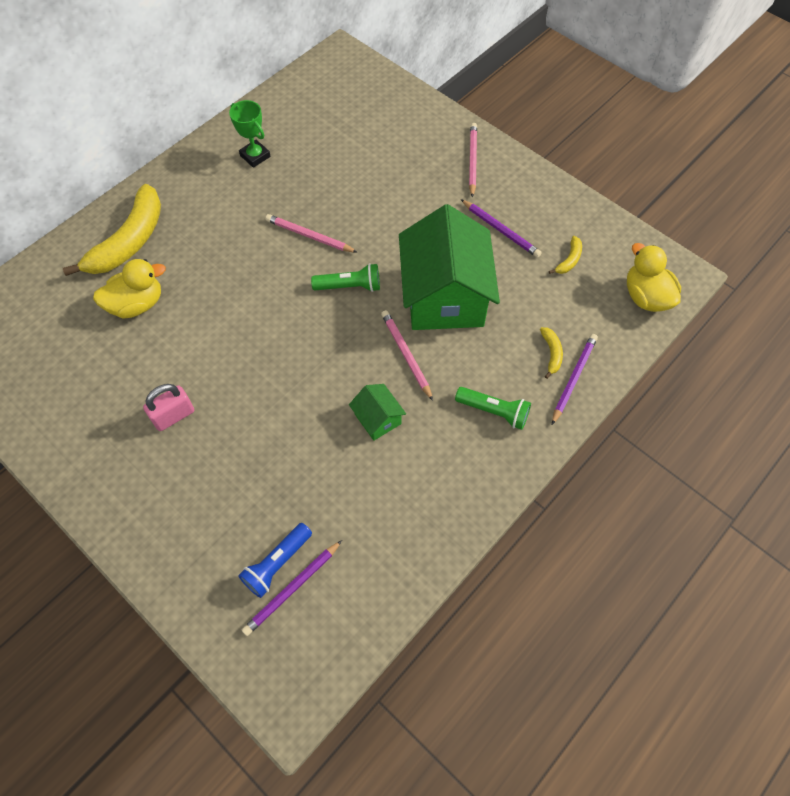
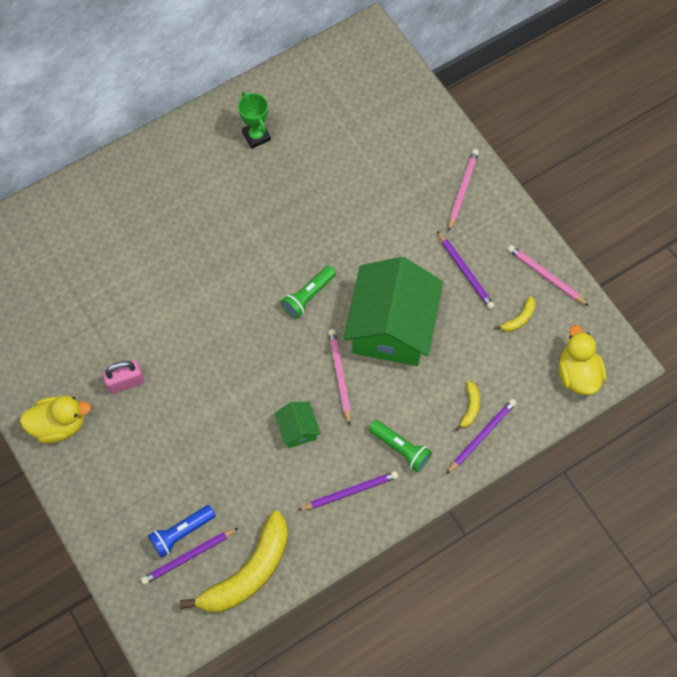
camera: 15 degrees right, 5 degrees up
yellow banana [63,184,161,276] -> yellow banana moved to [180,511,288,612]
yellow duck [93,259,166,318] -> yellow duck moved to [20,395,91,443]
pink pencil [265,214,358,253] -> pink pencil moved to [507,245,589,306]
green flashlight [311,263,380,292] -> green flashlight turned 120 degrees clockwise [281,266,336,319]
none -> purple pencil [297,471,398,511]

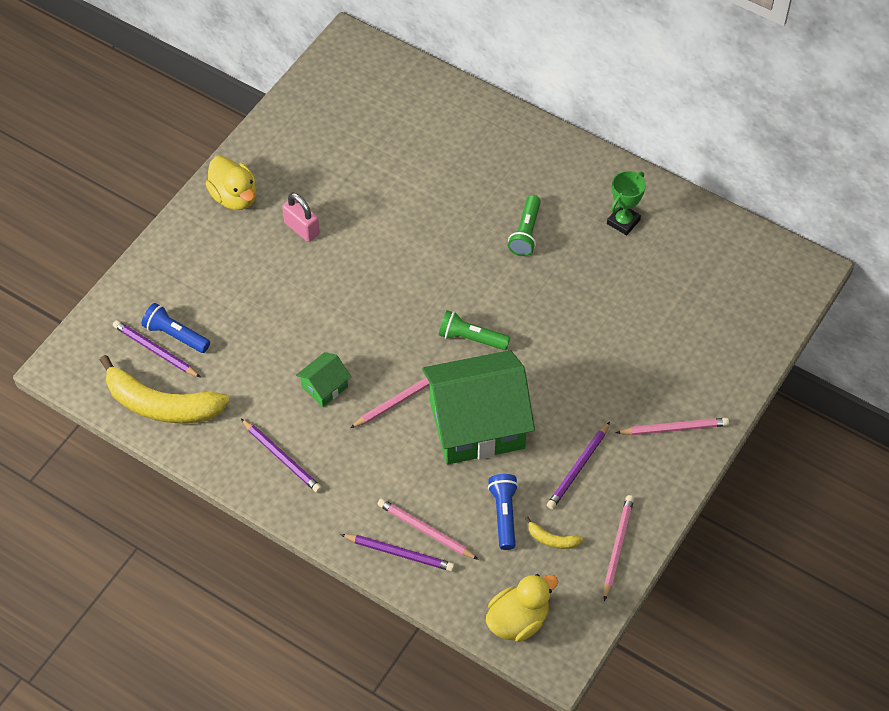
camera: 65 degrees right, 10 degrees down
green flashlight [369,420,432,473] -> green flashlight moved to [508,195,541,256]
yellow banana [455,381,480,431] -> pink pencil [377,498,479,560]
none -> blue flashlight [488,474,518,550]

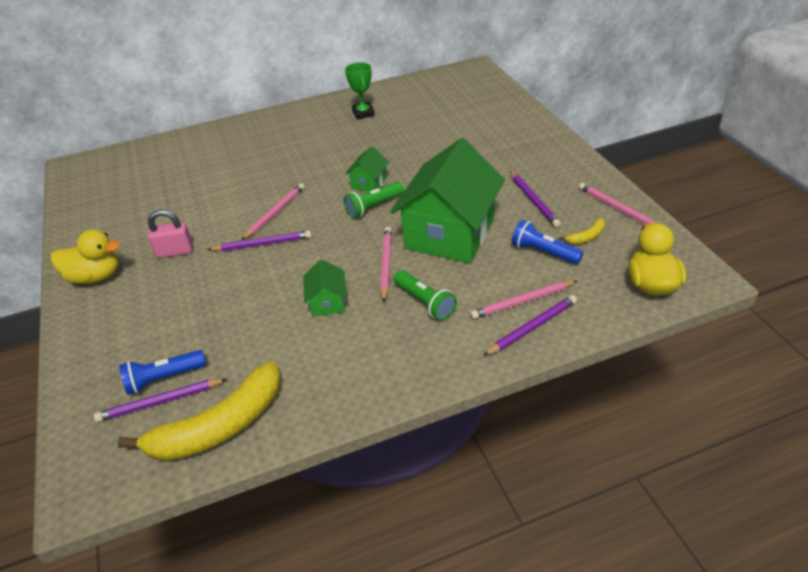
camera: 50 degrees left, 15 degrees down
purple pencil [241,419,322,493] -> purple pencil moved to [207,231,312,251]
green flashlight [508,195,541,256] -> green flashlight moved to [394,270,457,320]
pink pencil [615,418,729,435] -> pink pencil moved to [242,183,305,240]
none -> green house [345,146,389,192]

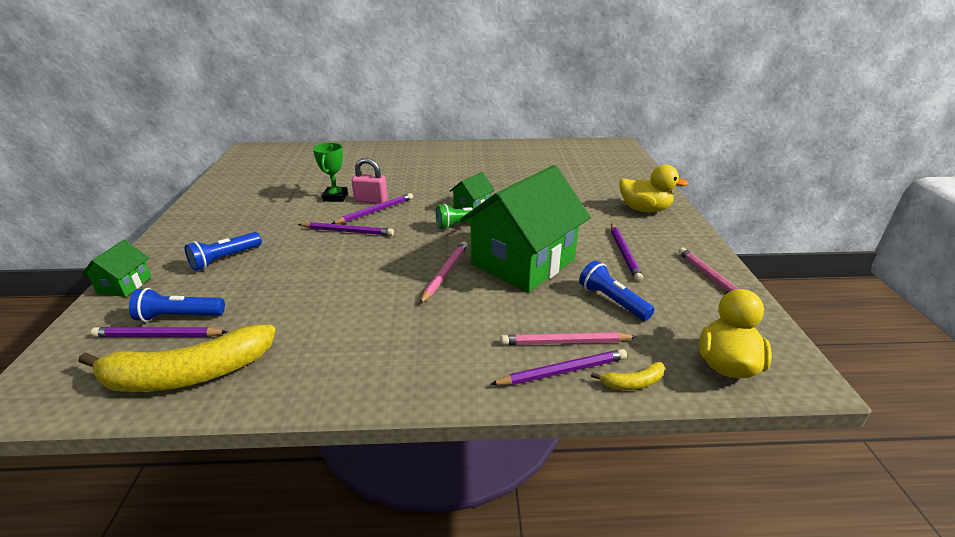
camera: 15 degrees right, 10 degrees down
yellow duck [51,229,121,284] -> yellow duck moved to [619,165,689,212]
pink padlock [148,210,193,258] -> pink padlock moved to [351,158,388,204]
pink pencil [242,183,305,240] -> purple pencil [331,193,413,224]
green house [303,259,346,317] -> green house moved to [81,240,151,297]
green trophy [345,62,375,120] -> green trophy moved to [313,143,348,202]
green flashlight [394,270,457,320] -> none
yellow banana [559,218,605,244] -> yellow banana moved to [591,362,665,390]
none -> blue flashlight [185,232,262,271]

